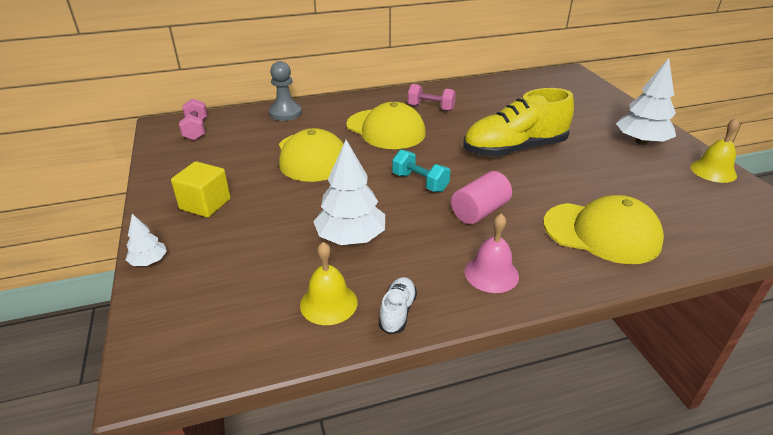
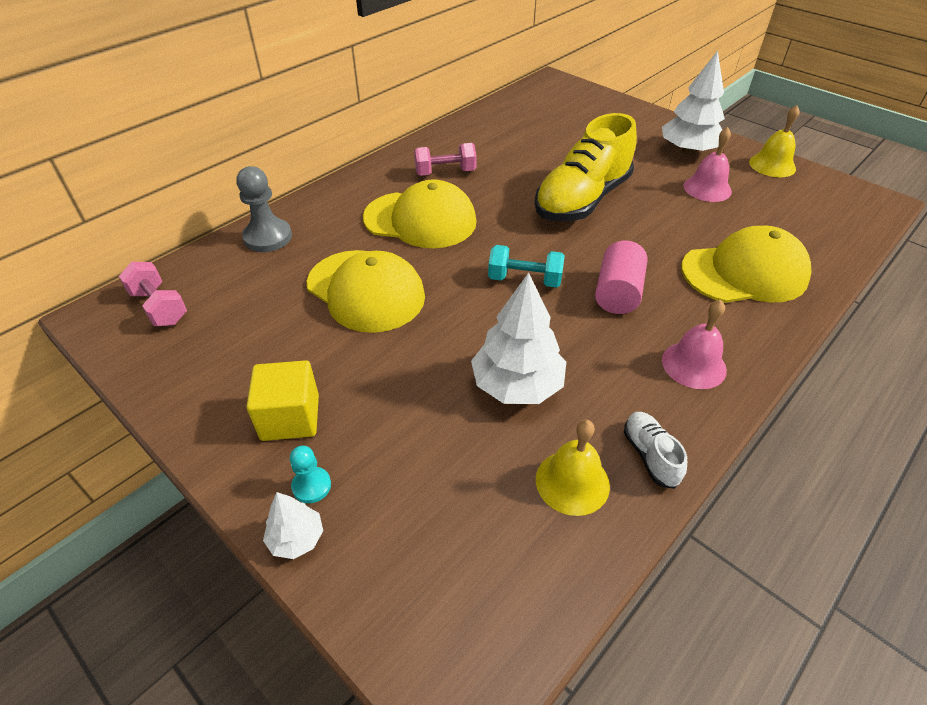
camera: 30 degrees left, 10 degrees up
none -> turquoise pawn [290,446,331,503]
none -> pink bell [683,127,732,202]

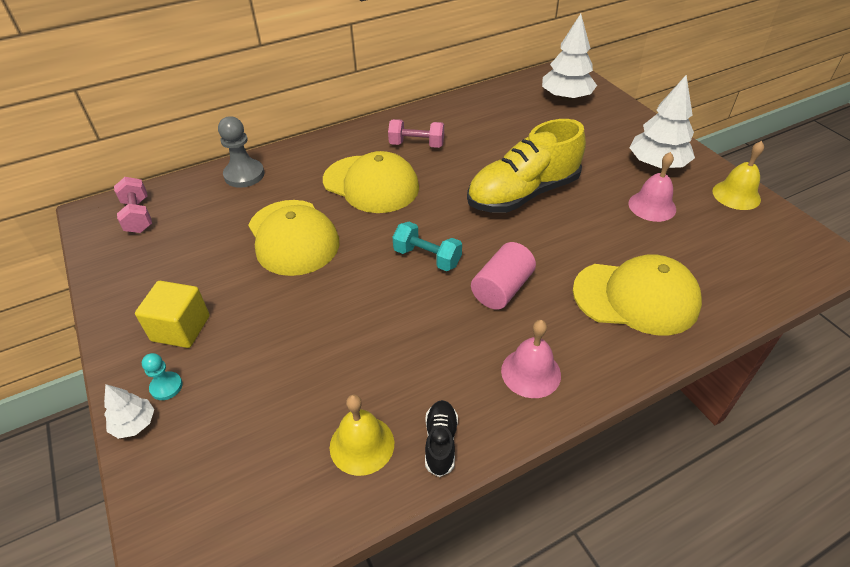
camera: 20 degrees right, 0 degrees up
white tree [471,272,566,404] -> white tree moved to [542,14,597,101]
white shoe [624,412,687,489] -> black shoe [425,400,458,477]

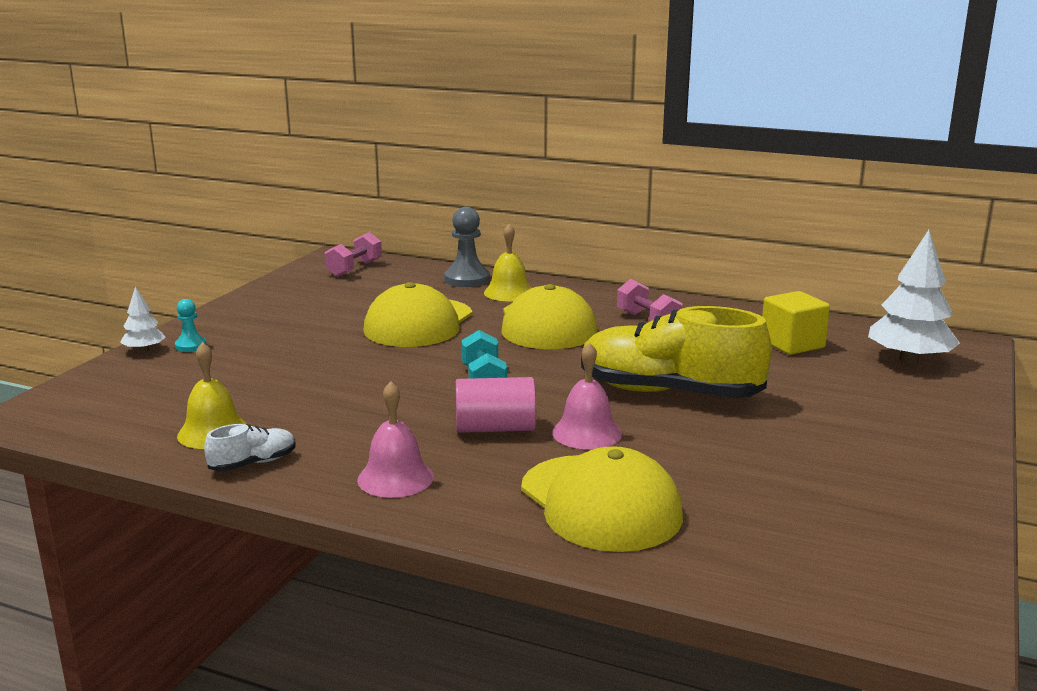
camera: 50 degrees right, 25 degrees down
yellow cube [135,281,210,348] -> yellow cube moved to [762,291,830,355]
black shoe [425,400,458,477] -> white shoe [204,424,296,471]
pink bell [628,152,676,222] -> pink bell moved to [552,342,622,449]
white tree [629,75,695,168] -> none
yellow bell [712,141,764,210] -> yellow bell moved to [484,224,531,301]

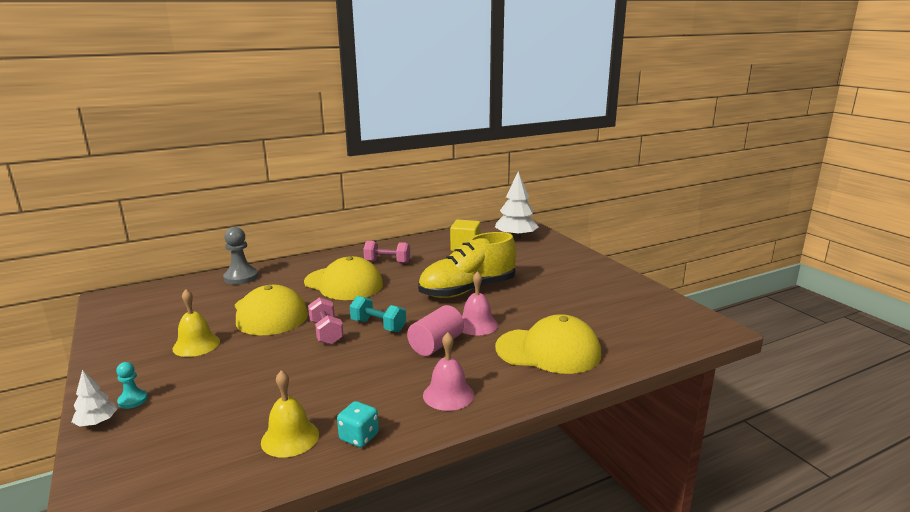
camera: 50 degrees left, 0 degrees up
white shoe [204,424,296,471] -> turquoise dice [337,401,379,447]
pink dumbbell [325,232,382,277] -> pink dumbbell moved to [308,297,344,345]
yellow bell [484,224,531,301] -> yellow bell moved to [173,289,220,357]

